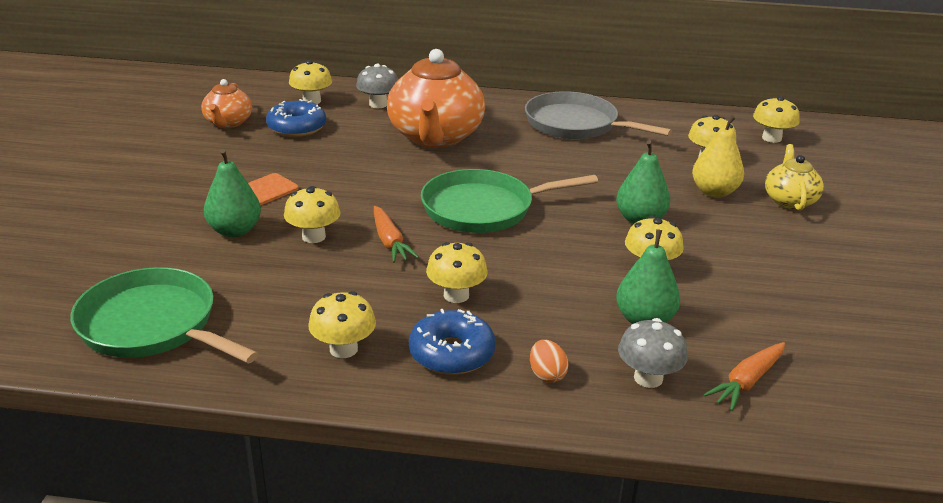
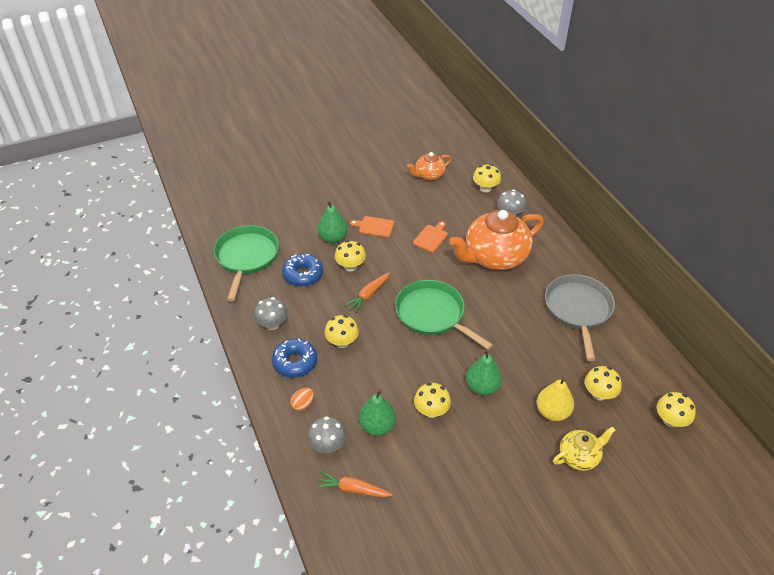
camera: 60 degrees right, 15 degrees up
blue donut [266,99,326,137] -> blue donut moved to [282,254,323,287]
yellow mushroom [308,291,376,358] -> grey mushroom [254,297,288,330]
none -> orange cutting board [413,221,448,252]

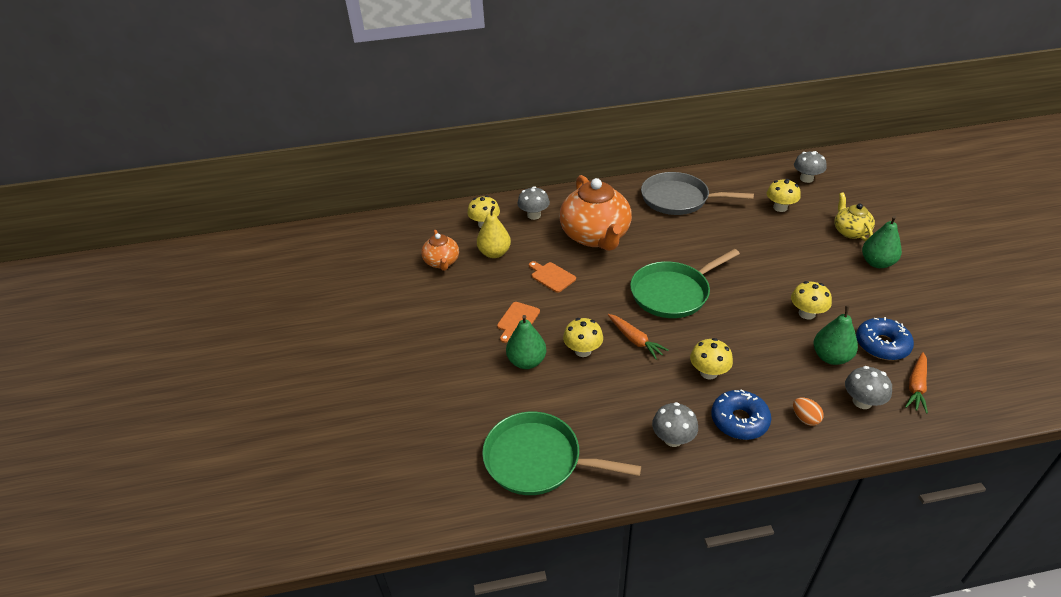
camera: 75 degrees left, 5 degrees down
blue donut [282,254,323,287] -> blue donut moved to [856,317,914,360]
green pear [466,349,502,396] -> green pear moved to [862,215,902,268]
yellow pear [537,378,574,421] -> yellow pear moved to [477,206,511,258]
yellow mushroom [657,392,696,427] -> grey mushroom [794,151,826,183]

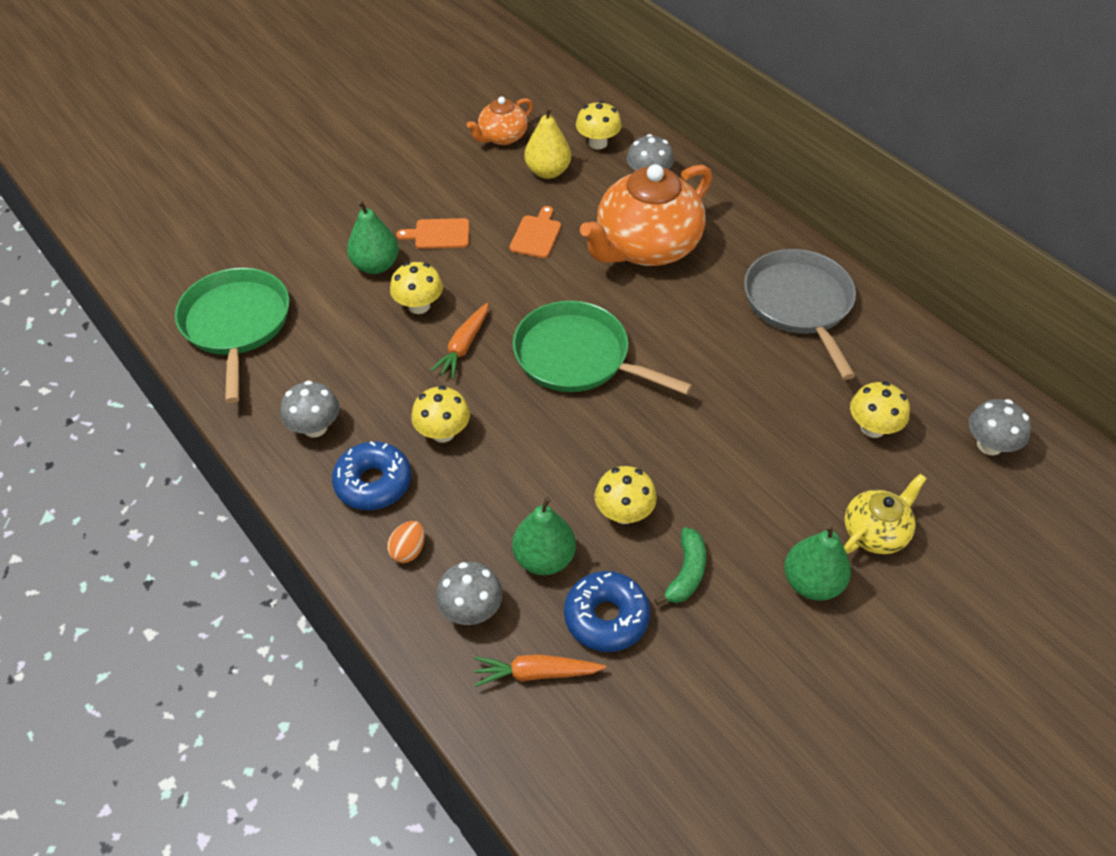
camera: 60 degrees right, 10 degrees up
none -> green banana [654,527,706,605]

